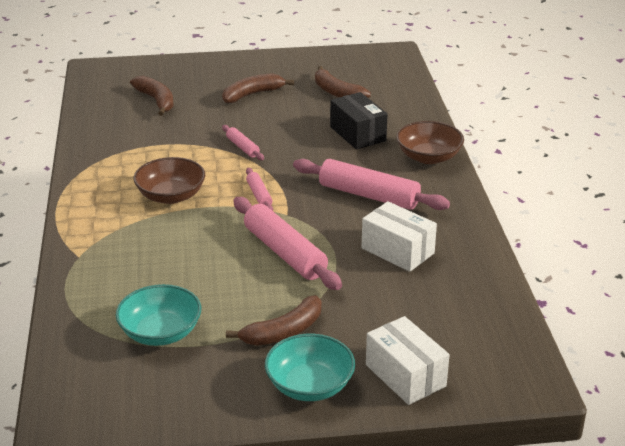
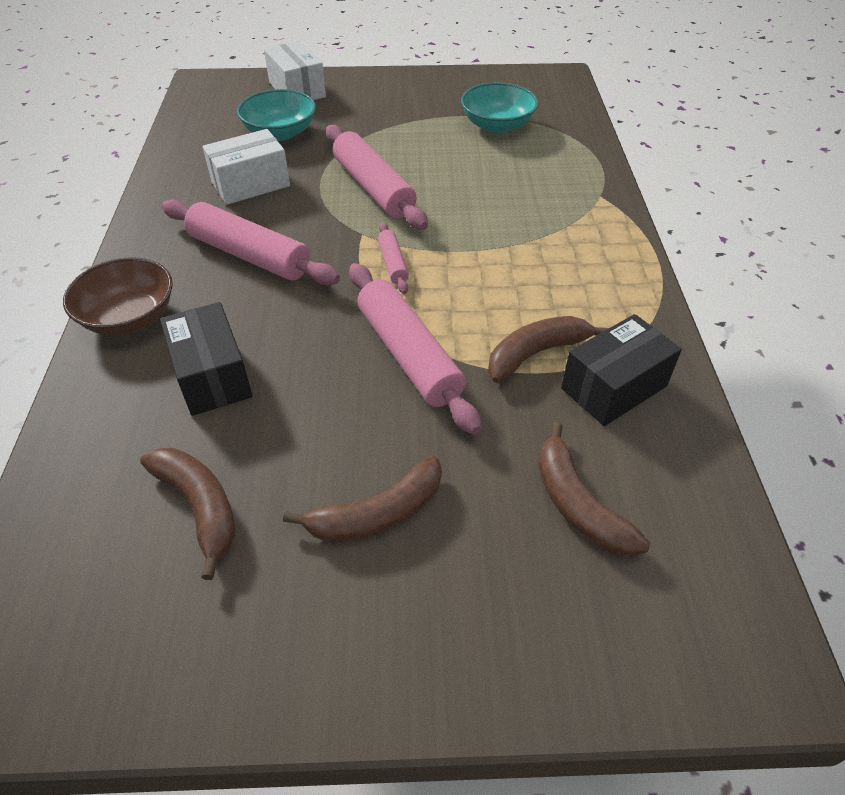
camera: 175 degrees left, 15 degrees up
brown bowl [134,157,205,204] -> none
pink rolling pin [222,125,264,160] -> pink rolling pin [349,263,482,435], size x2.03
brown banana [226,295,322,346] -> brown banana moved to [488,316,609,383]
turquoise bowl [265,334,355,401] -> turquoise bowl moved to [237,89,316,141]
white box [362,201,437,272] -> white box turned 75 degrees counterclockwise [203,129,290,205]
none -> black box [561,314,682,426]

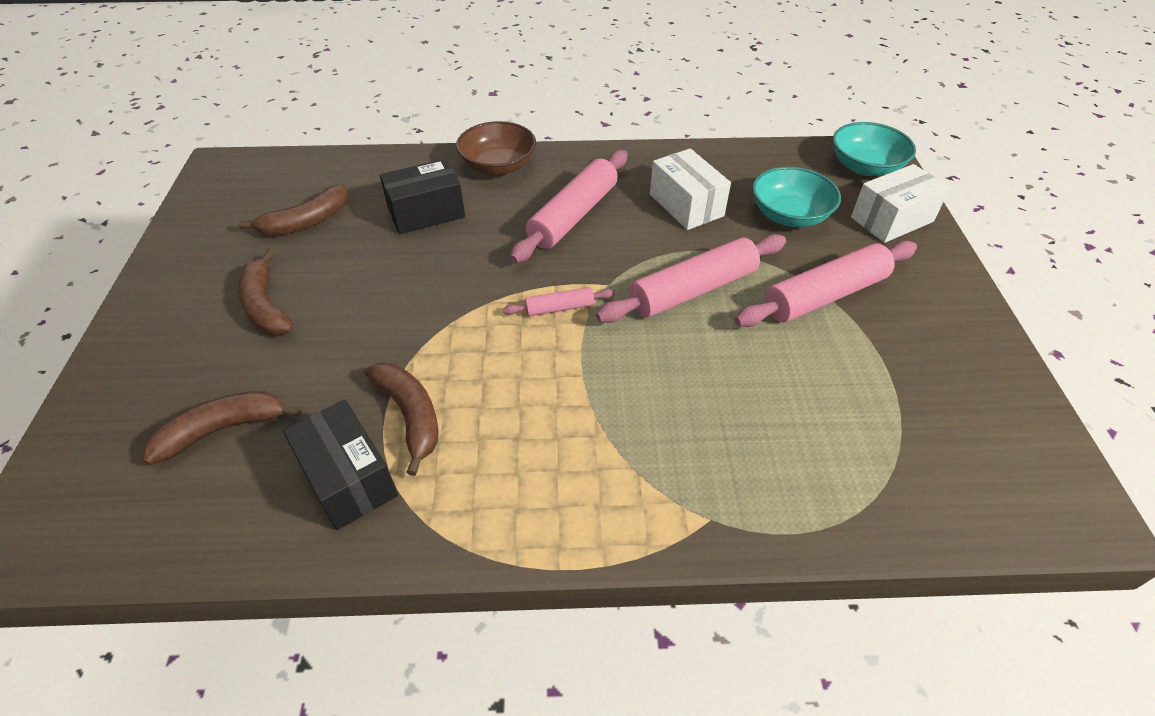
camera: 90 degrees right, 0 degrees up
pink rolling pin [349,263,482,435] -> pink rolling pin moved to [734,241,917,327]
turquoise bowl [461,82,538,133] -> turquoise bowl moved to [833,122,916,176]

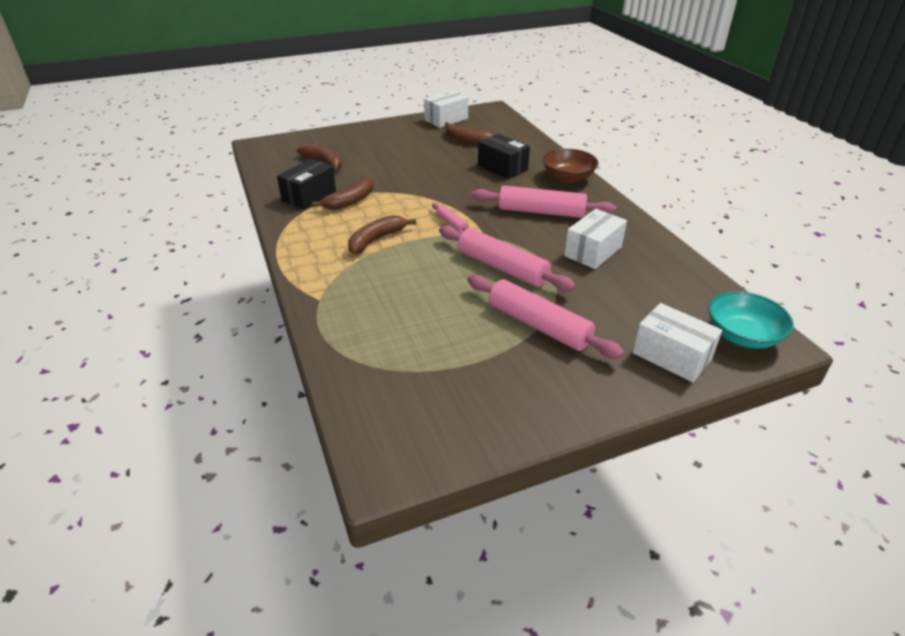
camera: 70 degrees right, 10 degrees down
brown banana [237,250,294,335] -> brown banana moved to [348,215,416,254]
turquoise bowl [752,166,841,227] -> none
none -> white box [424,90,468,128]

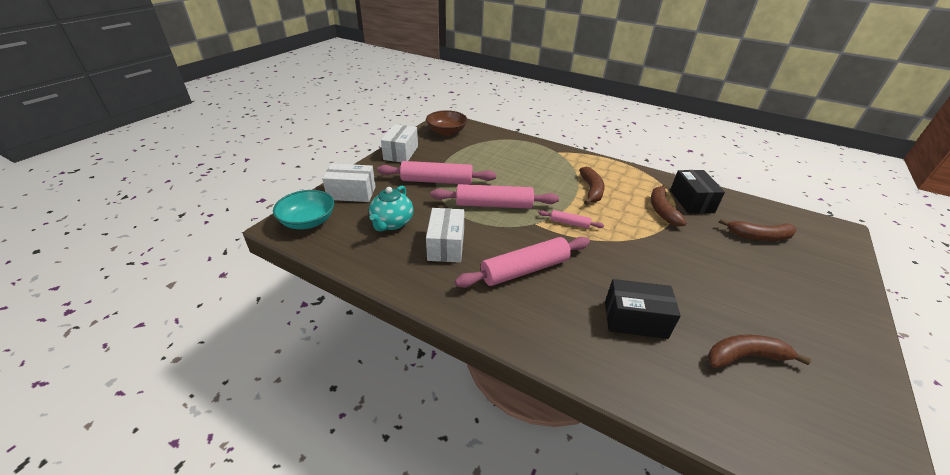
camera: 140 degrees right, 0 degrees up
white box [424,90,468,128] -> white box moved to [381,124,418,162]
brown bowl [543,149,598,183] -> brown bowl moved to [426,110,468,136]
none -> turquoise teapot [369,186,413,232]

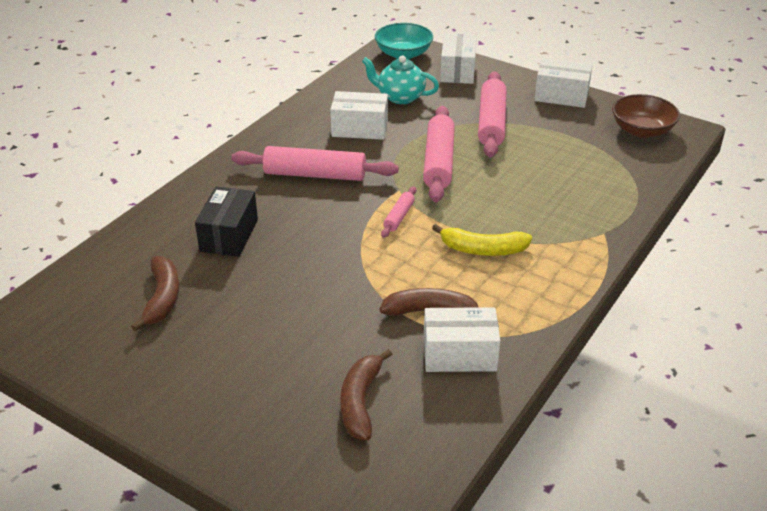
camera: 95 degrees right, 0 degrees up
pink rolling pin [455,237,590,288] -> pink rolling pin turned 60 degrees counterclockwise [231,146,399,181]
brown banana [579,167,605,205] -> yellow banana [432,224,532,256]
black box [670,170,725,214] -> white box [424,307,500,372]

